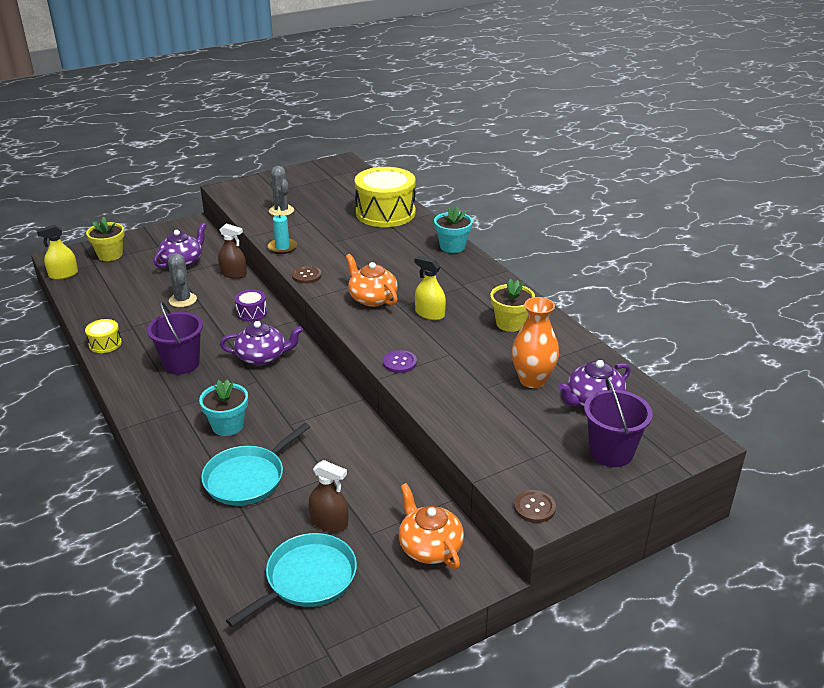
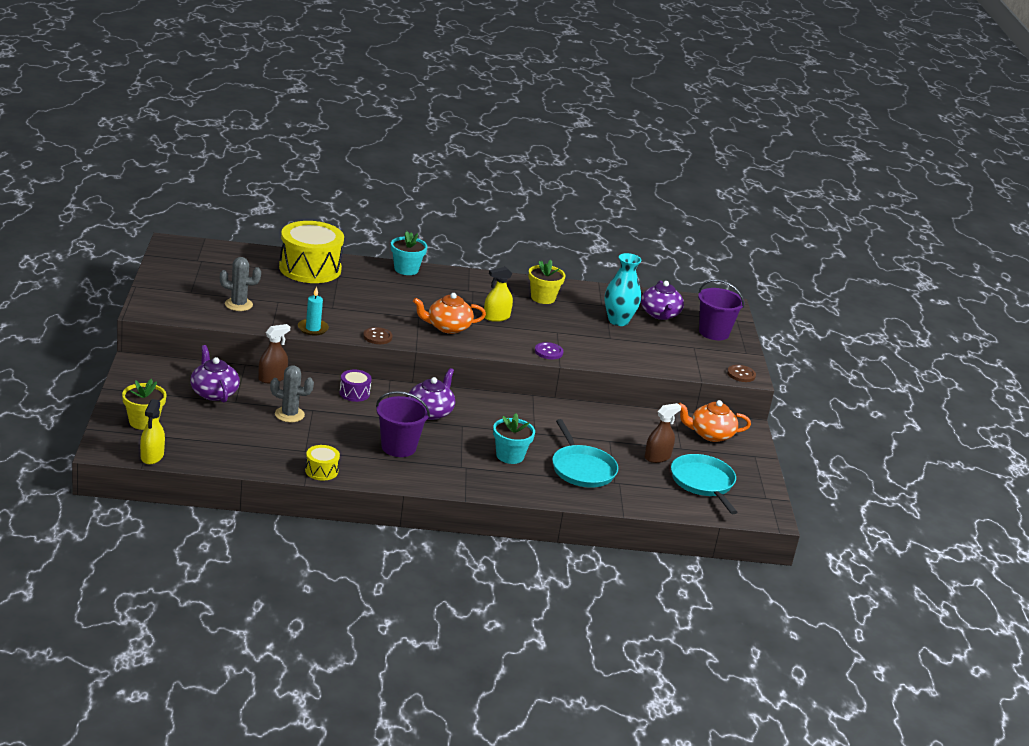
camera: 65 degrees left, 5 degrees down
orange vase [512,297,559,388] -> turquoise vase [605,253,641,326]

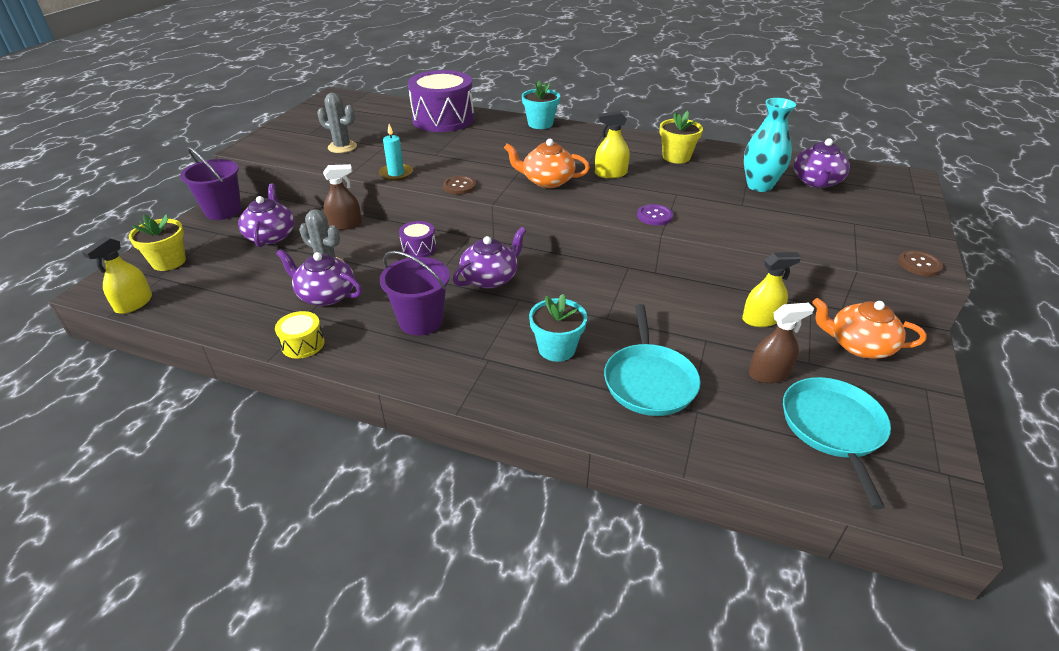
camera: 25 degrees right, 10 degrees up
yellow drum [279,221,344,283] -> purple drum [408,70,474,132]
purple bucket [698,280,745,340] -> purple bucket moved to [180,147,242,220]
none -> purple teapot [276,249,362,306]
none -> yellow spray bottle [742,252,801,327]

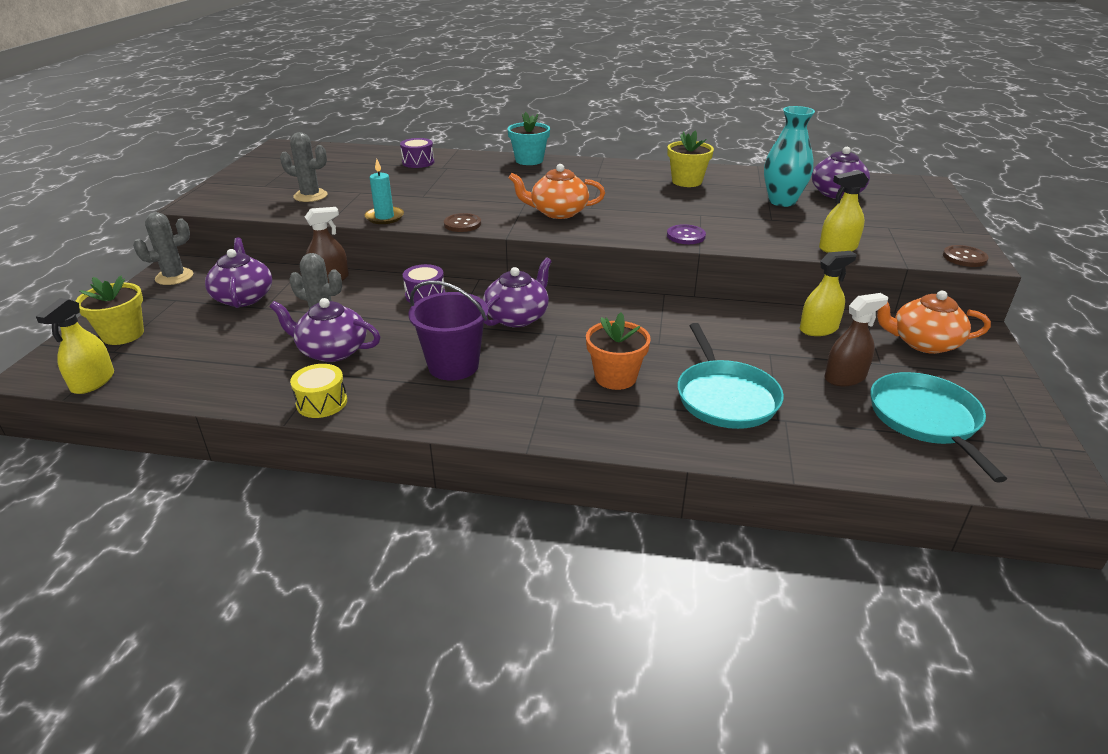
camera: 10 degrees left, 5 degrees down
purple bucket [180,147,242,220] -> grey cactus [133,212,194,285]
purple drum [408,70,474,132] -> purple drum [400,138,434,168], size x0.45
turquoise flower pot [529,294,587,362] -> orange flower pot [586,312,651,390]
yellow spray bottle [595,111,630,178] -> yellow spray bottle moved to [819,170,869,253]

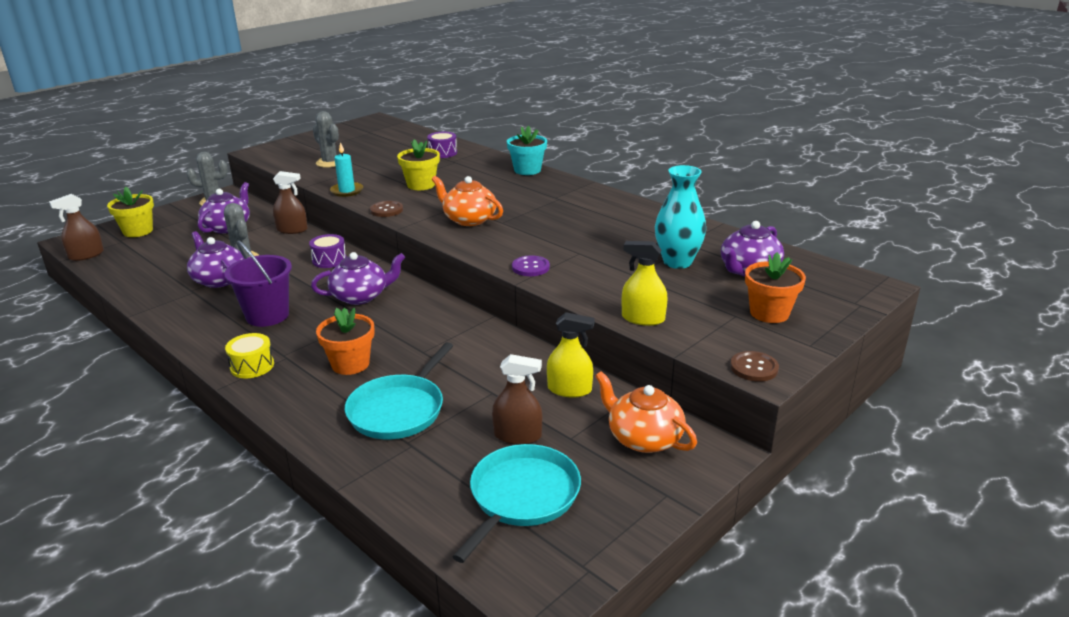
camera: 35 degrees right, 5 degrees down
yellow spray bottle [36,298,114,394] -> brown spray bottle [49,194,104,261]
yellow drum [290,364,347,418] -> yellow drum moved to [225,333,274,378]
yellow flower pot [668,131,714,187] -> yellow flower pot moved to [397,139,440,190]
none -> orange flower pot [745,252,806,323]

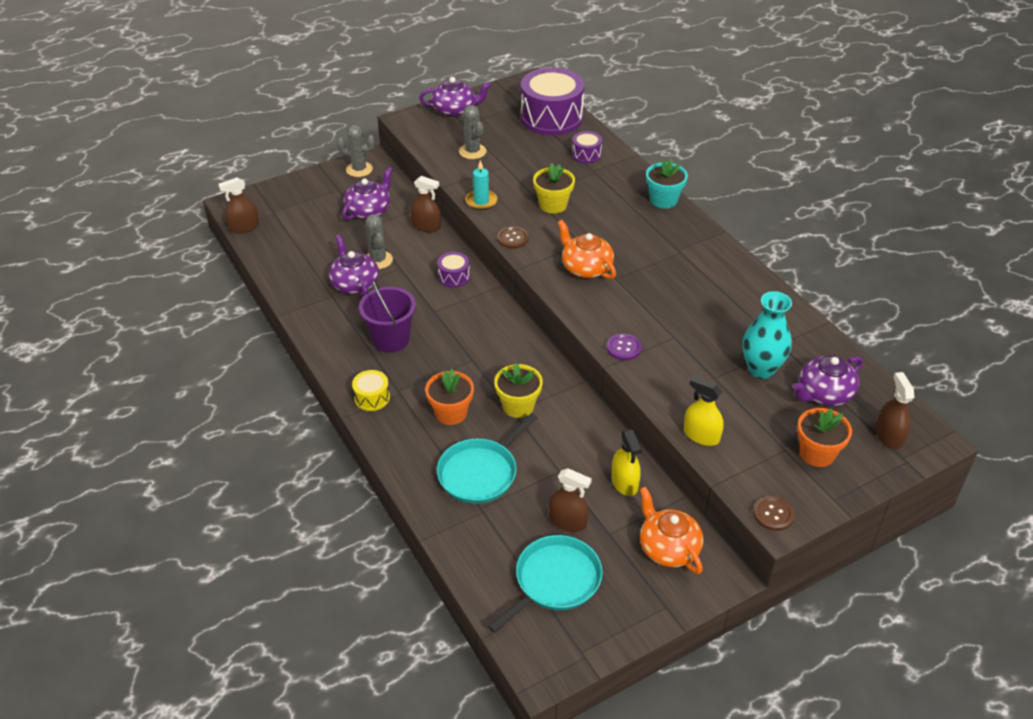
camera: 15 degrees right, 15 degrees up
yellow flower pot [107,187,154,237] -> yellow flower pot moved to [494,363,543,418]
purple teapot [311,252,405,305] -> purple teapot moved to [419,77,491,117]
yellow spray bottle [547,312,595,398] -> yellow spray bottle turned 45 degrees clockwise [611,429,642,496]
none -> purple drum [521,67,584,135]
none -> brown spray bottle [876,372,914,450]

